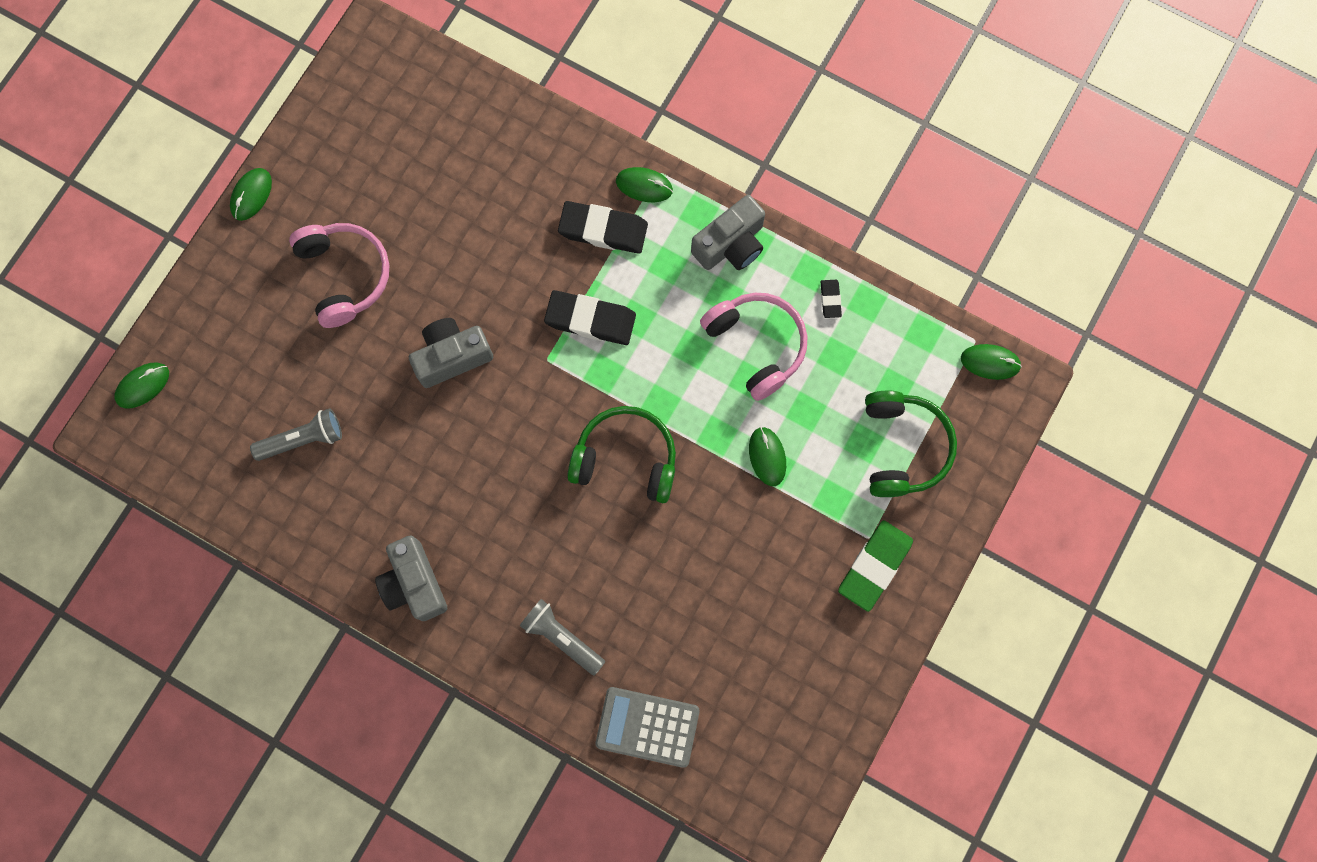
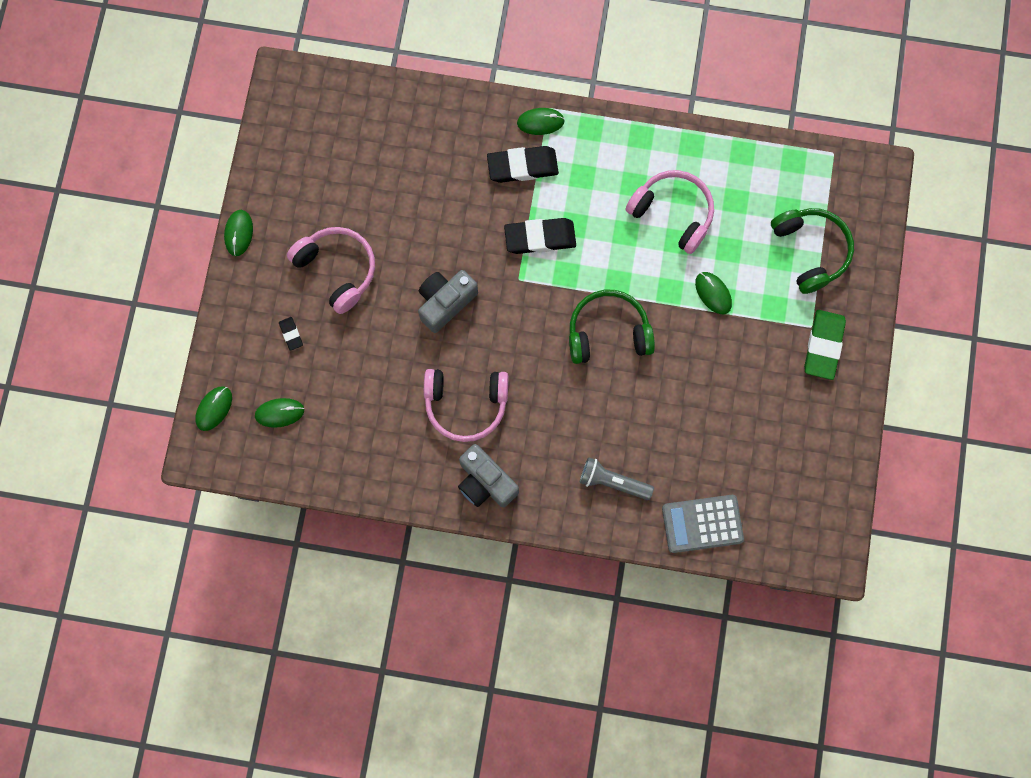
camera: 20 degrees left, 0 degrees up
grey flashlight [250,408,342,461] -> none
grey camera [691,195,765,270] -> none
black eraser [821,280,842,318] -> black eraser moved to [279,317,303,351]
green mouse [961,344,1022,380] -> green mouse moved to [255,398,304,428]
none -> pink headphones [424,369,508,442]

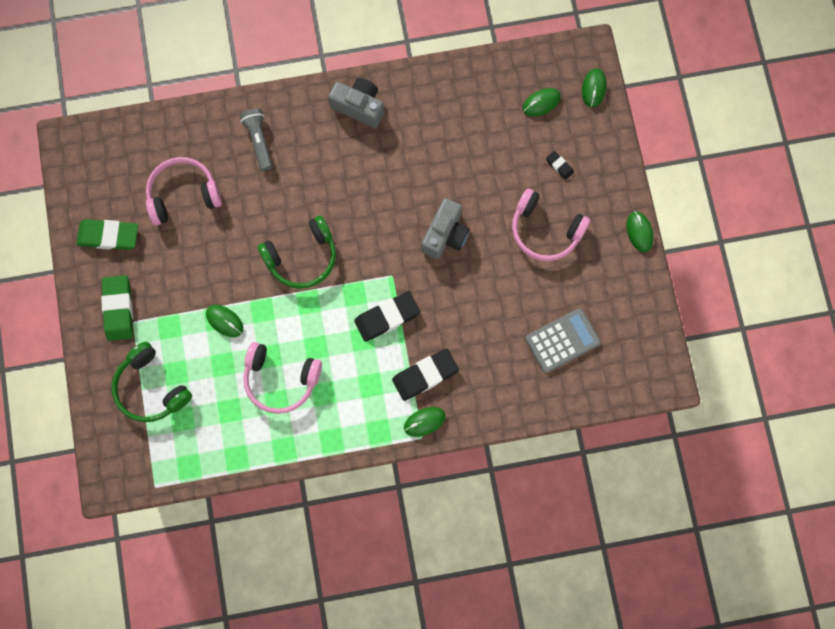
camera: 160 degrees right, 0 degrees up
pink headphones [424,369,508,442] -> pink headphones moved to [146,157,222,226]
grey flashlight [580,457,654,500] -> grey flashlight turned 105 degrees counterclockwise [240,109,272,171]
grey calculator [662,495,744,553] -> grey calculator moved to [525,308,601,373]
none -> green eraser [76,219,138,250]

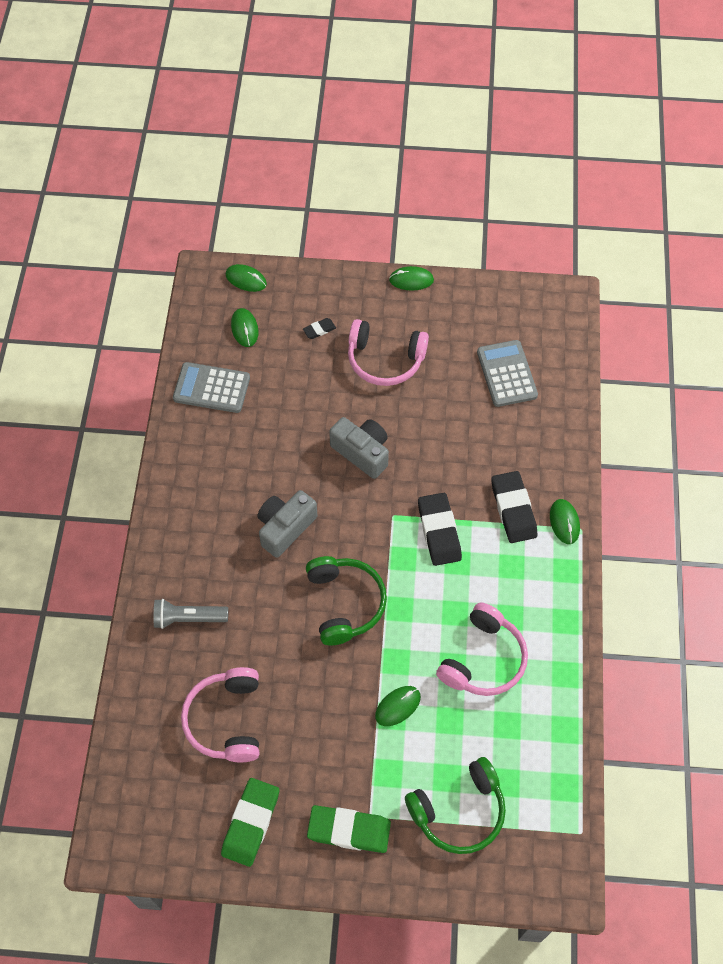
camera: 75 degrees left, 15 degrees down
grey camera [328,78,384,128] -> grey camera moved to [258,490,318,558]
pink headphones [512,188,590,261] -> pink headphones turned 60 degrees clockwise [348,319,429,386]
none -> grey calculator [173,362,250,413]

